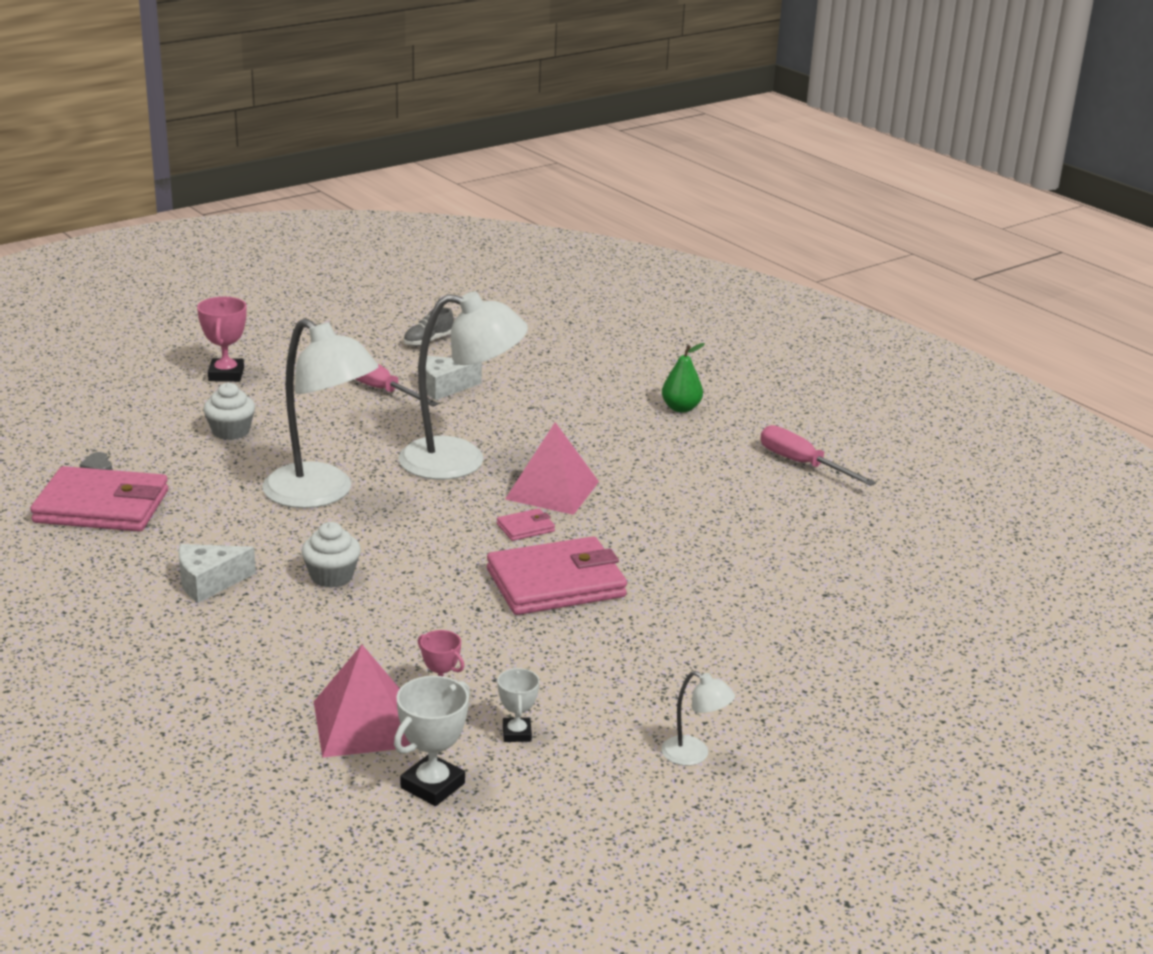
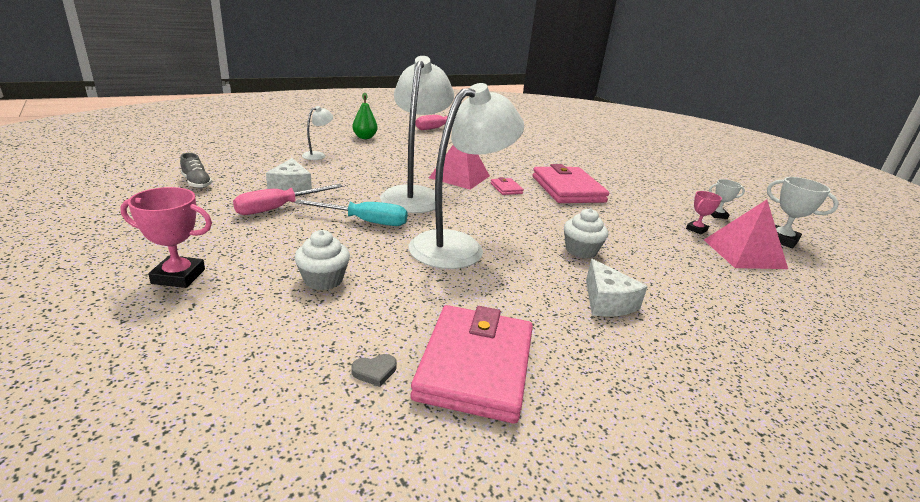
camera: 85 degrees left, 0 degrees up
white lamp [661,671,735,766] -> white lamp moved to [302,106,333,160]
none -> turquoise screwdriver [295,199,408,226]

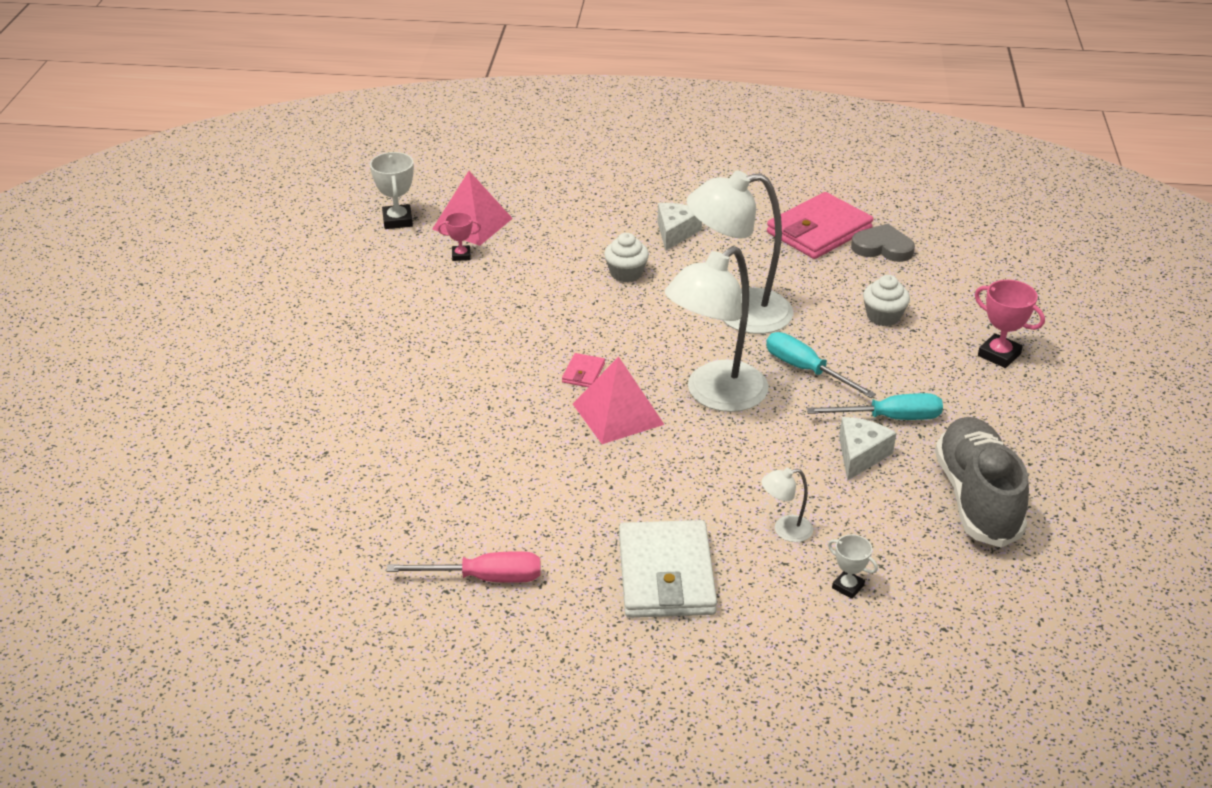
camera: 140 degrees left, 10 degrees up
grey shoe [180,153,212,188] -> grey shoe [935,417,1029,547], size x2.35
pink screwdriver [233,184,343,215] -> turquoise screwdriver [806,393,943,420]
grey heart [351,354,397,387] -> grey heart [851,224,915,262], size x2.10
green pear [352,93,378,139] -> white wallet [619,520,717,618]
pink wallet [533,164,609,203] -> none
white trophy [709,179,745,219] -> white trophy moved to [828,534,878,599]

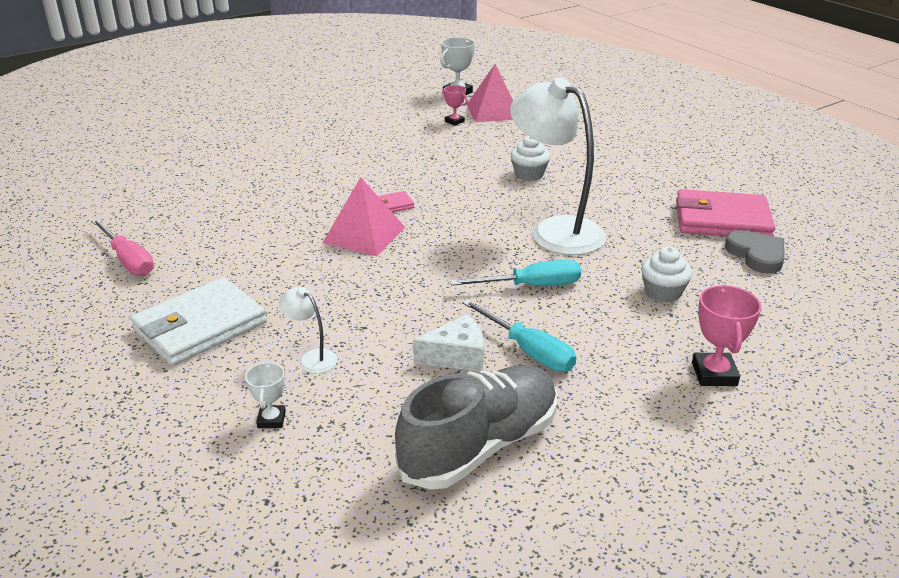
camera: 50 degrees right, 5 degrees down
white cheese [657,203,702,251] -> none
white lamp [665,246,769,412] -> none
turquoise screwdriver [766,332,876,398] -> turquoise screwdriver turned 75 degrees clockwise [450,260,581,286]

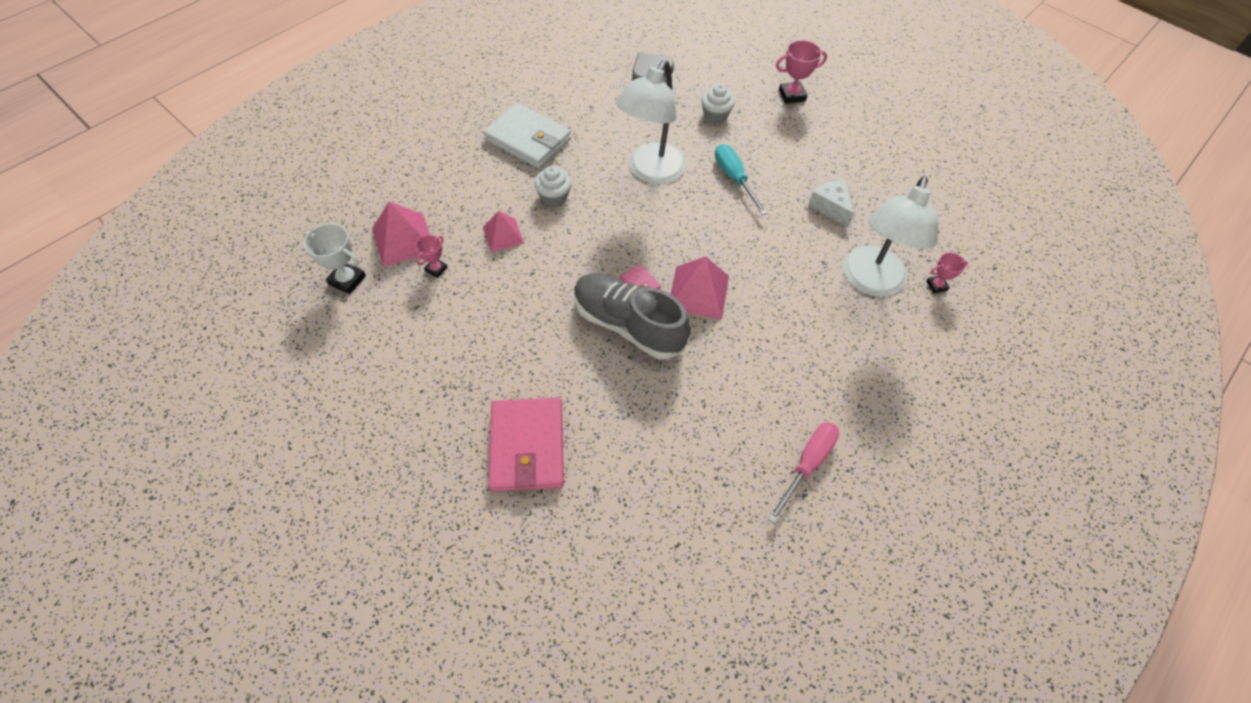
camera: 105 degrees left, 25 degrees up
white wallet [130,277,267,366] -> white wallet moved to [483,103,571,169]
white trophy [245,362,286,428] -> pink trophy [926,252,968,294]
white lamp [279,287,338,374] -> white lamp [843,176,939,297], size x2.34
grey shoe [395,365,557,490] -> grey shoe moved to [574,273,690,359]
turquoise screwdriver [462,299,576,372] -> none
pink wallet [676,189,775,236] -> pink wallet moved to [488,398,564,492]
none -> pink pyramid [483,211,525,252]

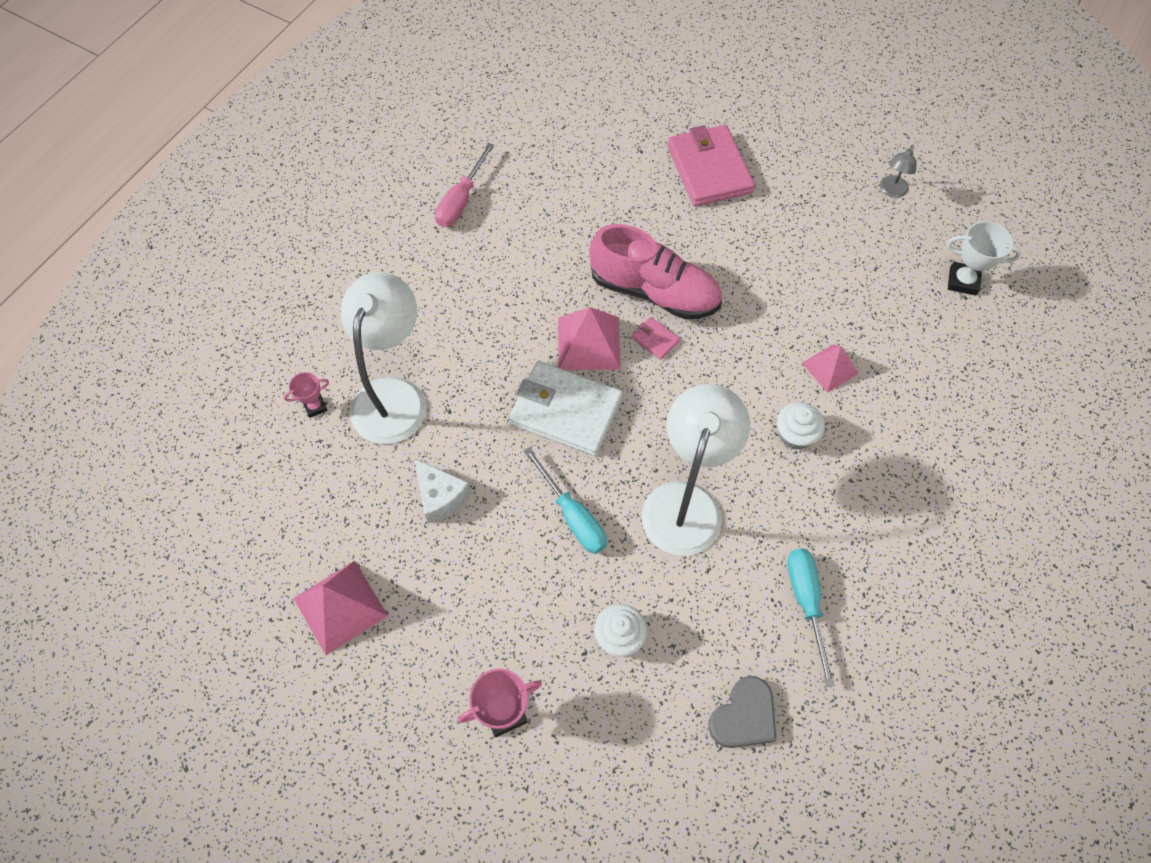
camera: 170 degrees right, 5 degrees up
pink pyramid [372,201,430,267] -> pink pyramid moved to [293,561,388,655]
pink trophy [415,235,448,278] -> none
white wallet [483,103,571,169] -> white wallet moved to [509,361,623,456]
grey shoe [574,273,690,359] -> pink shoe [590,224,722,319]
none -> turquoise screwdriver [787,548,835,687]
none -> grey lamp [880,145,917,198]

